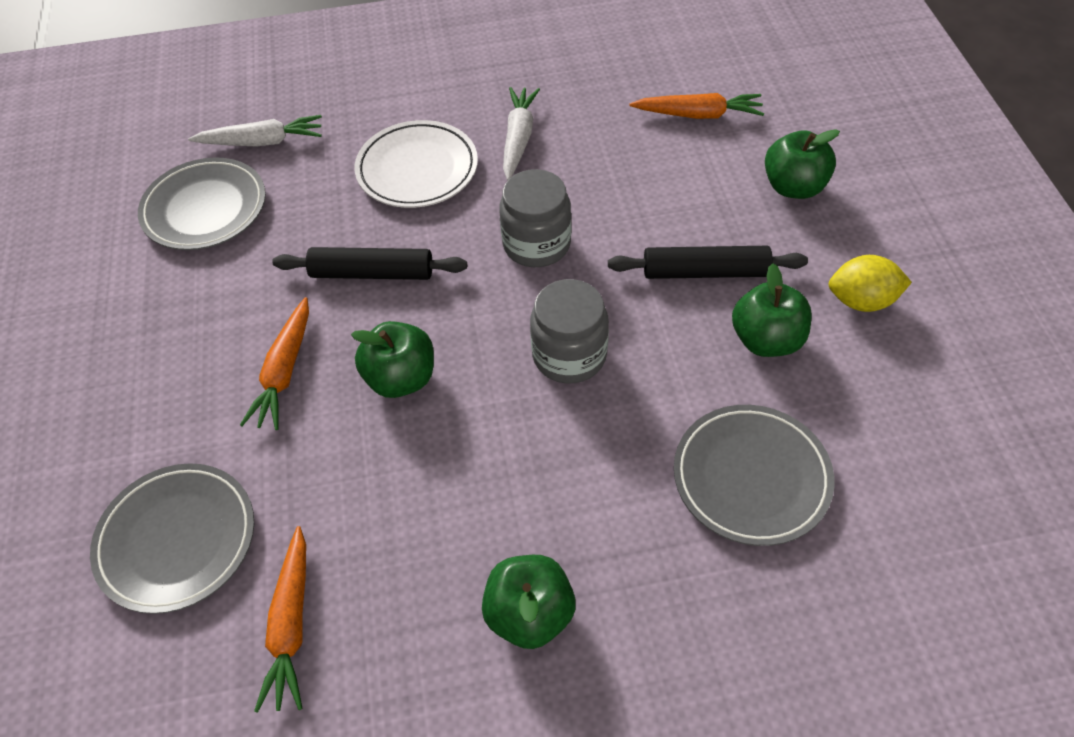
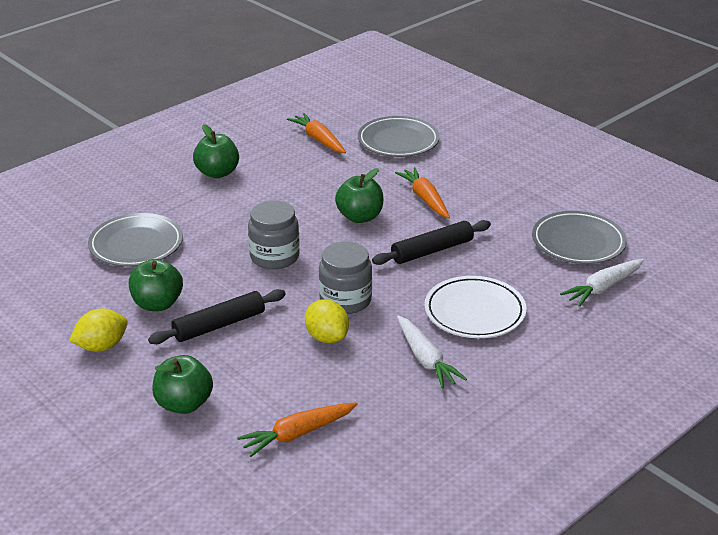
camera: 145 degrees right, 20 degrees down
none -> yellow lemon [305,299,349,343]

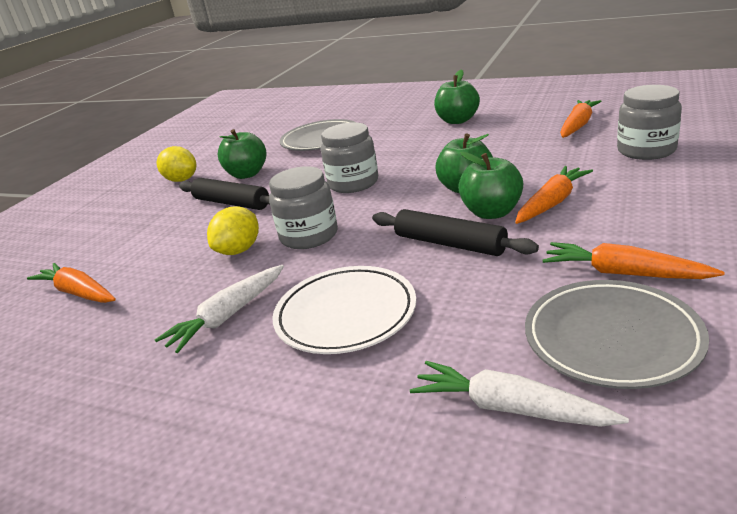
camera: 70 degrees right, 5 degrees down
green apple [152,355,213,414] -> green apple moved to [458,152,523,219]
grey plate [358,116,440,157] -> grey jar [617,85,682,160]
none -> orange carrot [542,242,725,279]

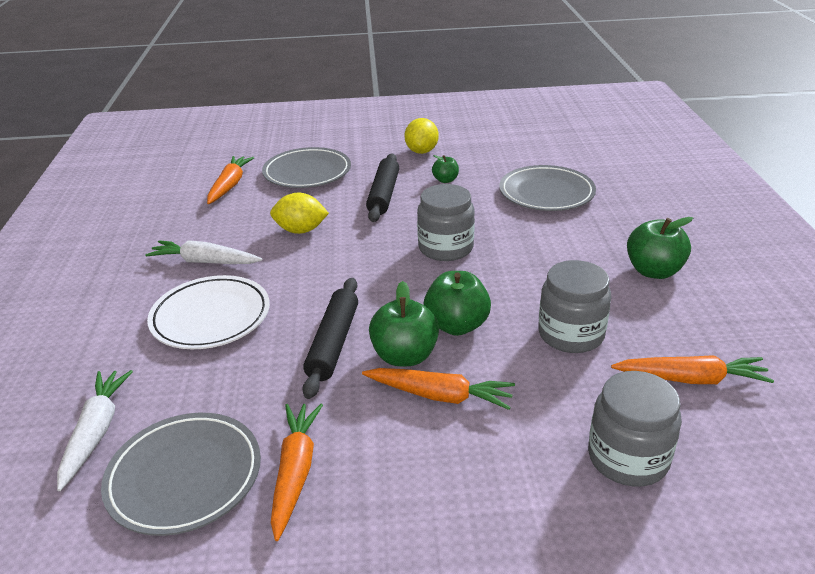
camera: 60 degrees right, 5 degrees up
green apple [218,129,266,179] -> green apple [432,155,459,183], size x0.56
grey jar [269,166,338,249] -> grey jar moved to [538,260,612,353]
none -> grey plate [262,147,351,188]

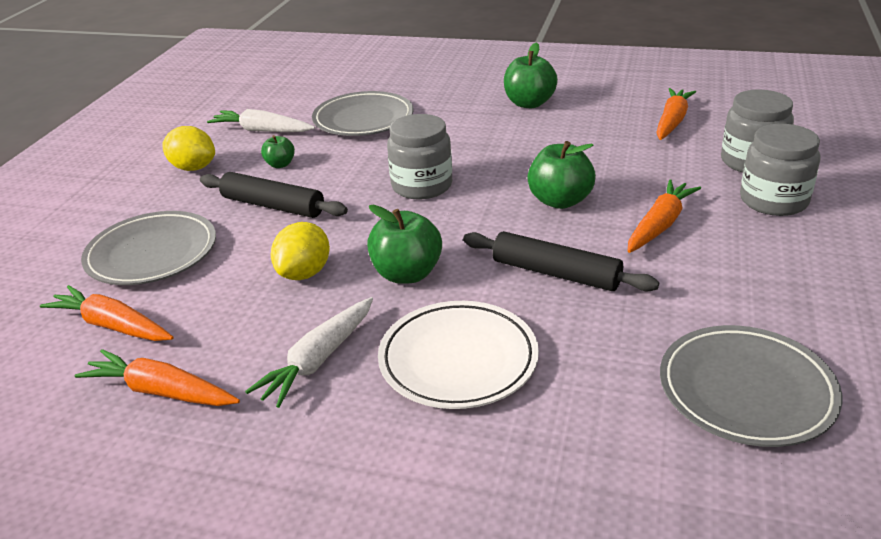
camera: 70 degrees left, 0 degrees up
white carrot [57,370,133,491] -> white carrot moved to [207,109,315,132]
orange carrot [271,404,323,541] -> orange carrot moved to [75,349,240,406]
green apple [369,281,439,366] -> green apple moved to [367,205,442,284]
grey jar [538,260,612,353] -> grey jar moved to [740,124,821,216]

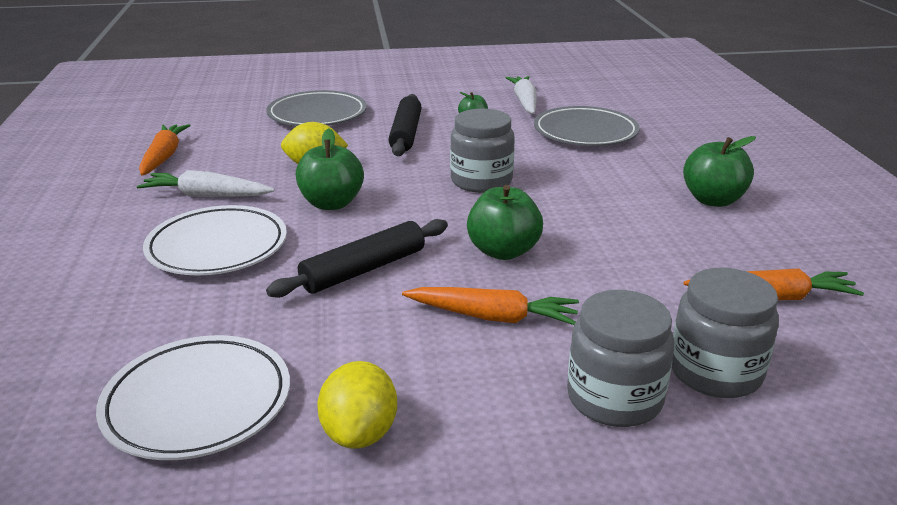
camera: 65 degrees right, 5 degrees down
orange carrot [40,285,174,341] -> none
yellow lemon [162,126,215,171] -> yellow lemon moved to [317,361,397,449]
black rolling pin [463,231,659,292] -> black rolling pin turned 45 degrees clockwise [266,219,448,298]
grey plate [660,325,843,447] -> white plate [96,335,290,460]

